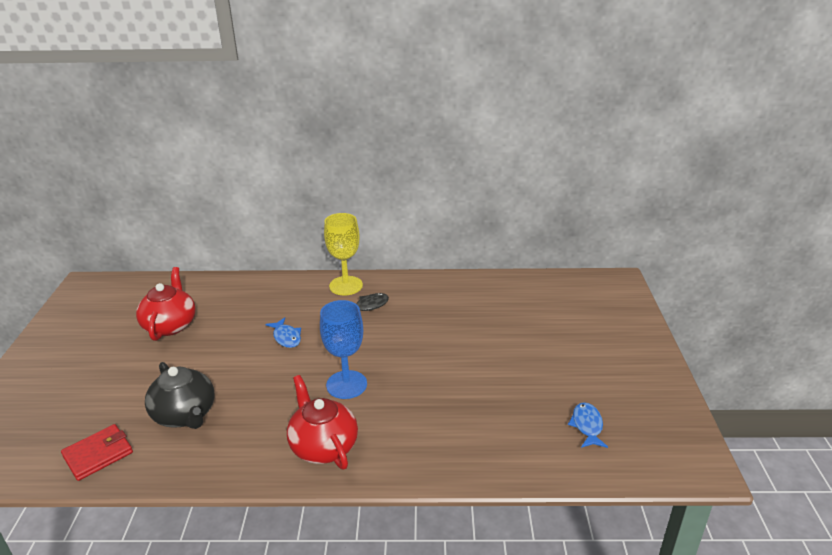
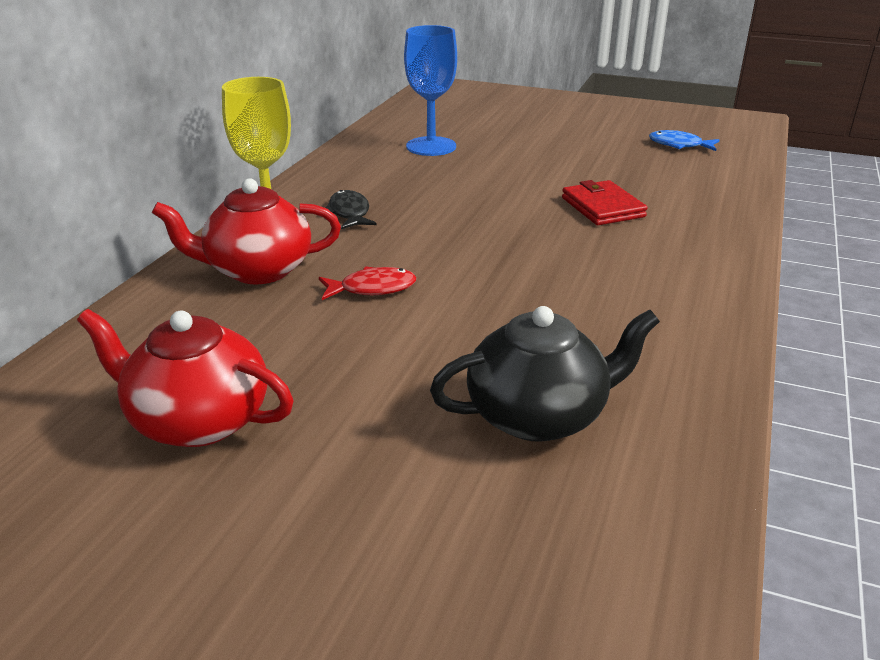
camera: 70 degrees left, 0 degrees up
red wallet [61,424,133,481] -> red wallet moved to [562,180,648,225]
blue fish [265,317,301,348] -> red fish [319,266,416,300]
red teapot [287,375,358,470] -> red teapot moved to [152,178,341,284]
blue goblet [320,300,367,399] -> blue goblet moved to [404,25,457,156]

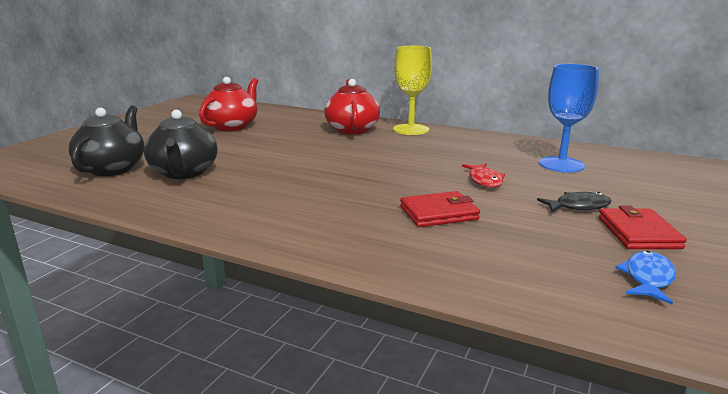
camera: 95 degrees right, 10 degrees down
red fish [319,266,416,300] -> red fish moved to [462,163,505,188]
black fish [326,190,377,229] -> black fish moved to [537,192,611,212]
none -> black teapot [69,106,144,176]
none -> red wallet [599,206,687,249]

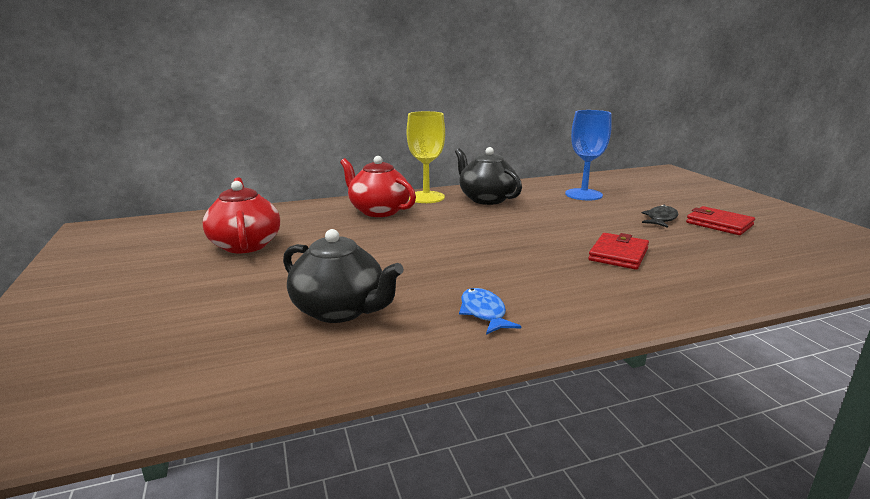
camera: 45 degrees left, 0 degrees up
black teapot [69,106,144,176] -> black teapot moved to [455,147,522,205]
red fish [462,163,505,188] -> none
blue fish [615,250,676,304] -> blue fish moved to [459,288,521,335]

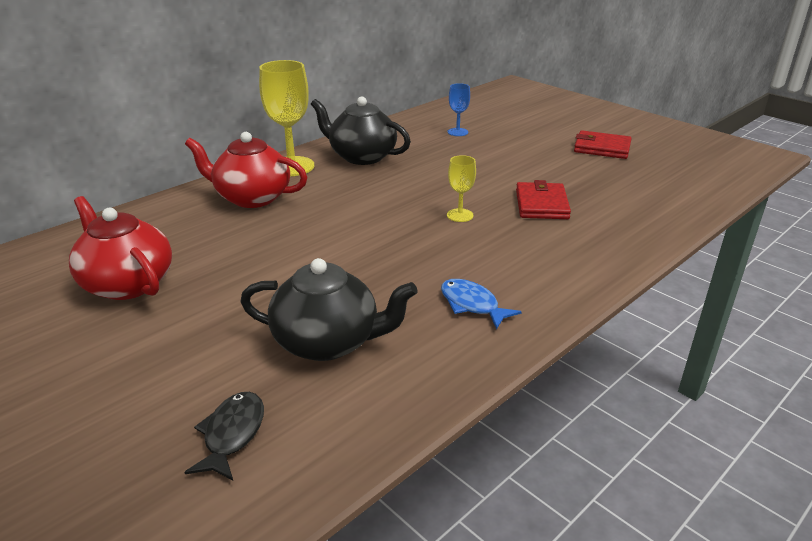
camera: 25 degrees left, 10 degrees up
blue goblet [565,110,612,200] -> blue goblet [448,83,470,136], size x0.52
black fish [642,205,678,228] -> black fish moved to [185,392,264,480]
none -> yellow goblet [447,155,476,222]

